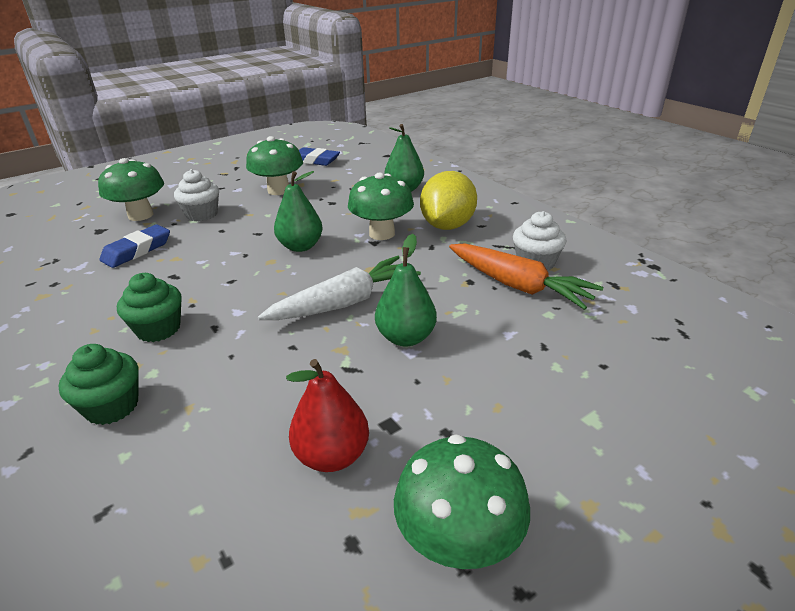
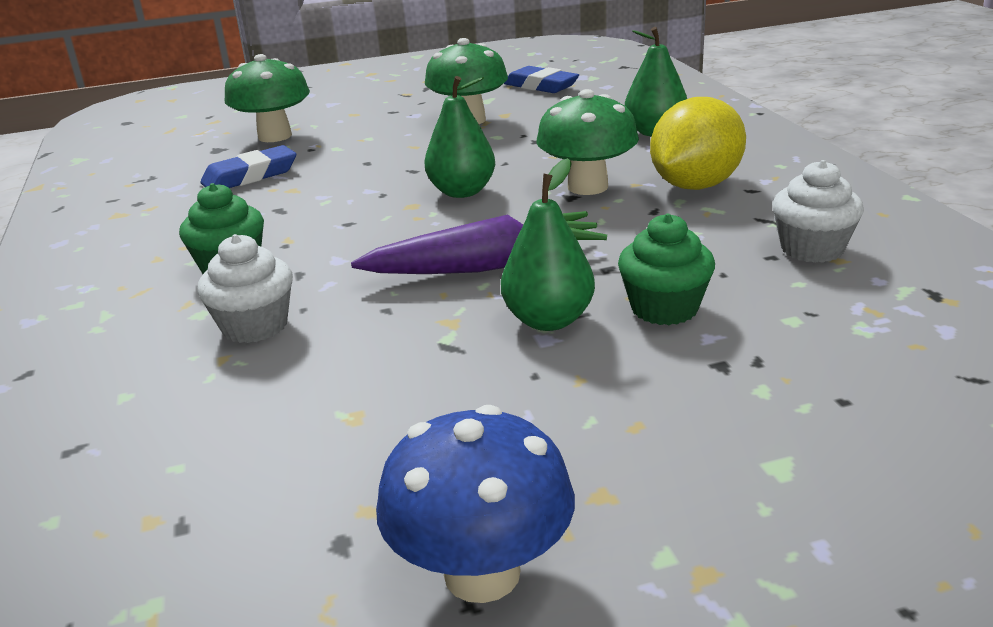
camera: 20 degrees right, 5 degrees down
green cupcake [59,344,138,425] -> green cupcake moved to [618,214,715,325]
white cupcake [174,169,219,221] -> white cupcake moved to [197,234,293,343]
white carrot [258,256,421,320] -> purple carrot [351,211,607,274]
red pear [286,359,369,472] -> none
green mushroom [394,434,530,569] -> blue mushroom [376,405,575,603]
orange carrot [449,243,603,310] -> none

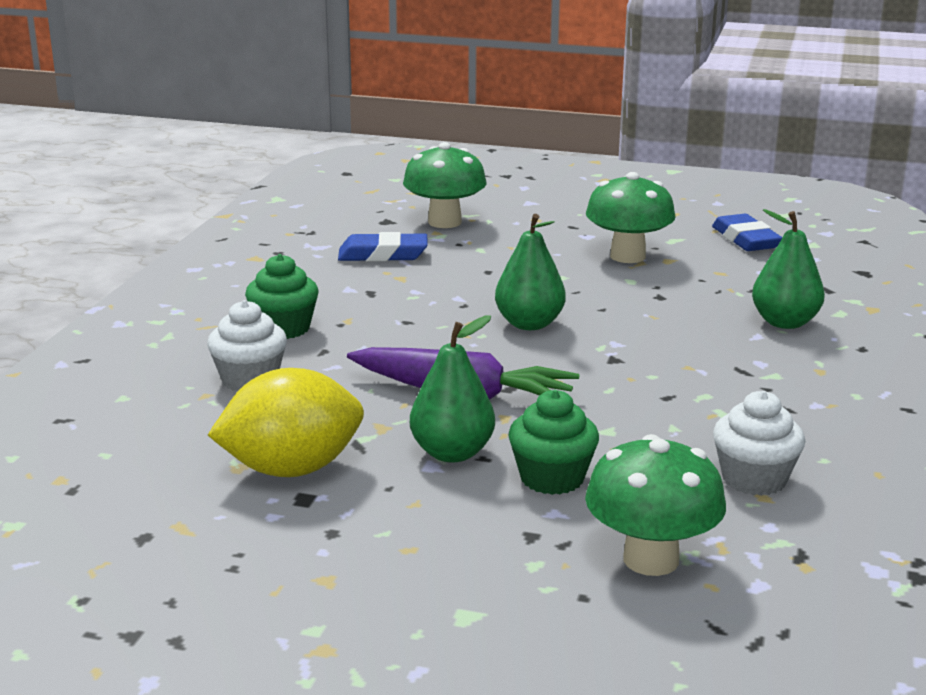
camera: 30 degrees right, 5 degrees down
blue mushroom [376,405,575,603] -> none
green mushroom [536,89,639,195] -> green mushroom moved to [585,434,726,576]
yellow lemon [650,97,746,190] -> yellow lemon moved to [208,368,364,477]

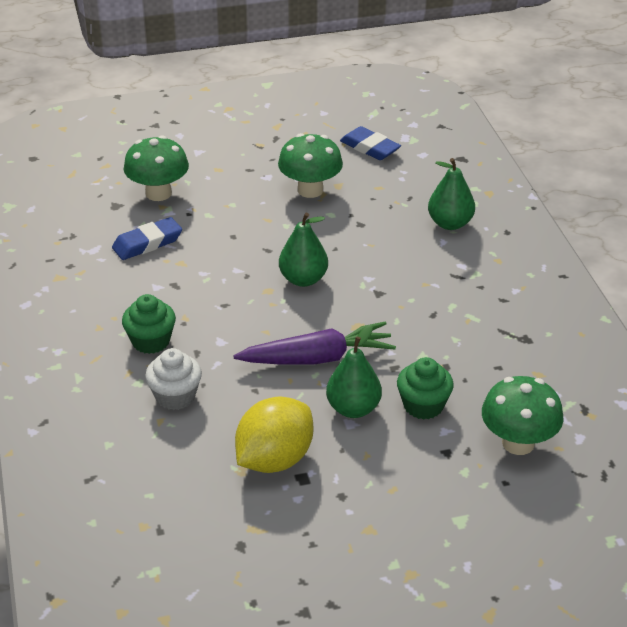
camera: 30 degrees left, 15 degrees up
white cupcake [713,391,805,496] -> none

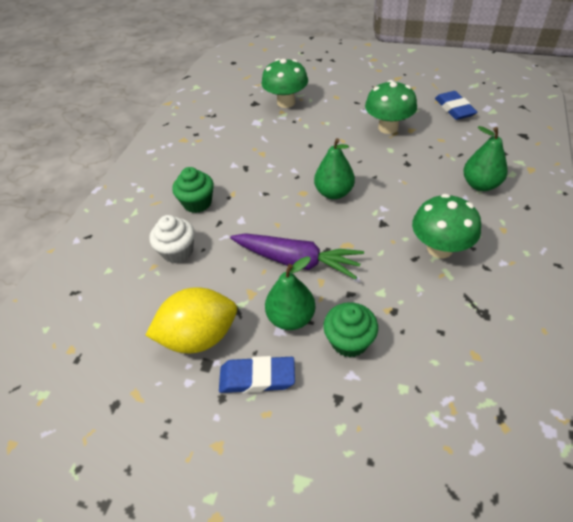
camera: 35 degrees right, 10 degrees up
blue eraser [112,217,182,260] -> blue eraser moved to [219,356,295,393]
green mushroom [482,376,564,455] -> green mushroom moved to [412,194,481,258]

